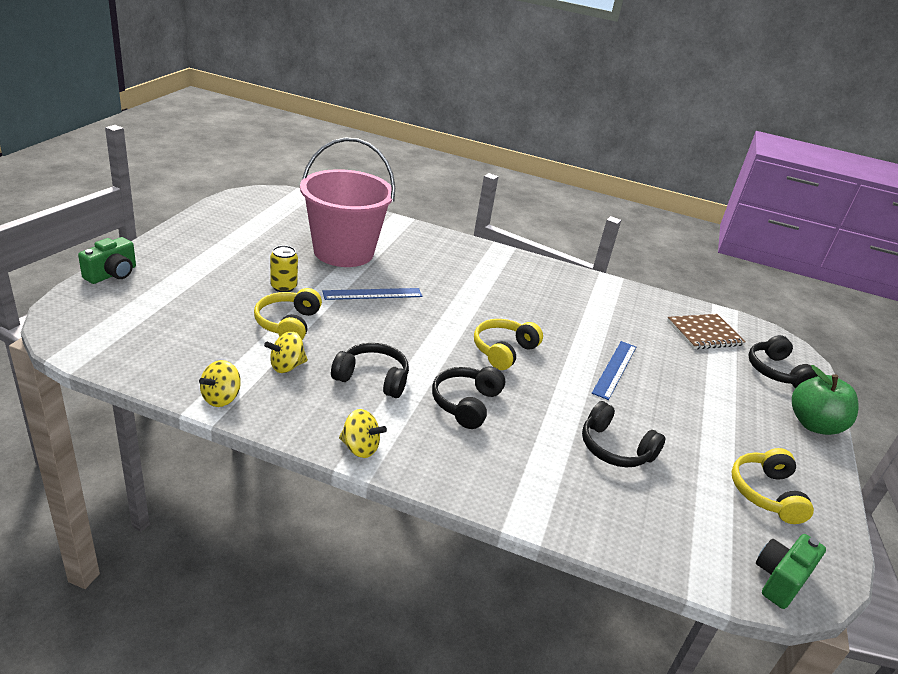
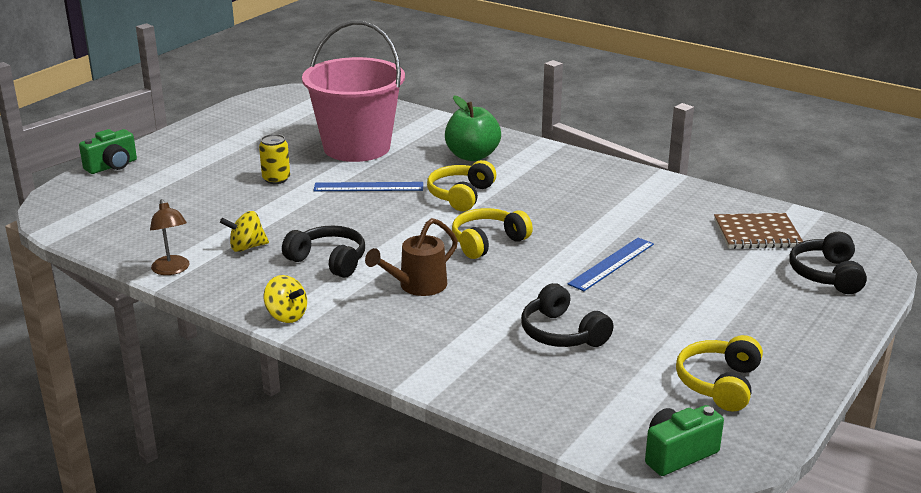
camera: 20 degrees right, 5 degrees down
yellow spinning top [199,360,241,407] -> brown lamp [150,199,190,275]
yellow headphones [254,288,322,340] -> yellow headphones moved to [427,160,496,211]
black headphones [432,367,505,429] -> brown watering can [365,218,458,296]
green apple [792,365,859,435] -> green apple moved to [445,95,501,161]

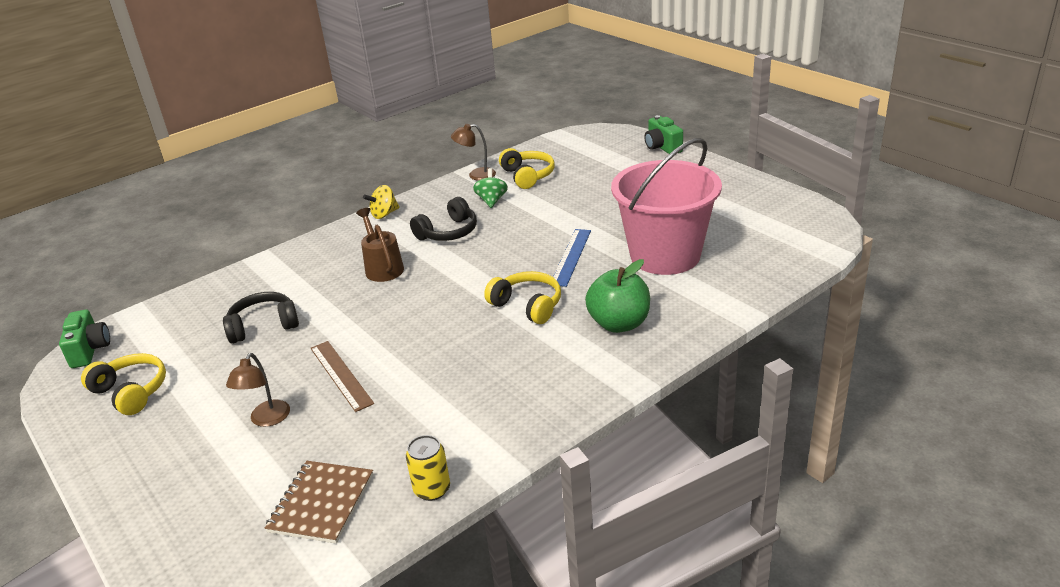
camera: 110 degrees right, 5 degrees up
yellow spinning top [220,211,269,252] -> green spinning top [473,168,508,208]
yellow can [259,134,290,184] -> yellow can moved to [406,435,450,501]
yellow headphones [452,208,533,259] -> yellow headphones moved to [499,148,555,189]
blue ruler [568,238,654,291] -> brown ruler [311,341,374,412]
black headphones [790,232,867,294] -> none
none -> brown lamp [226,353,290,427]

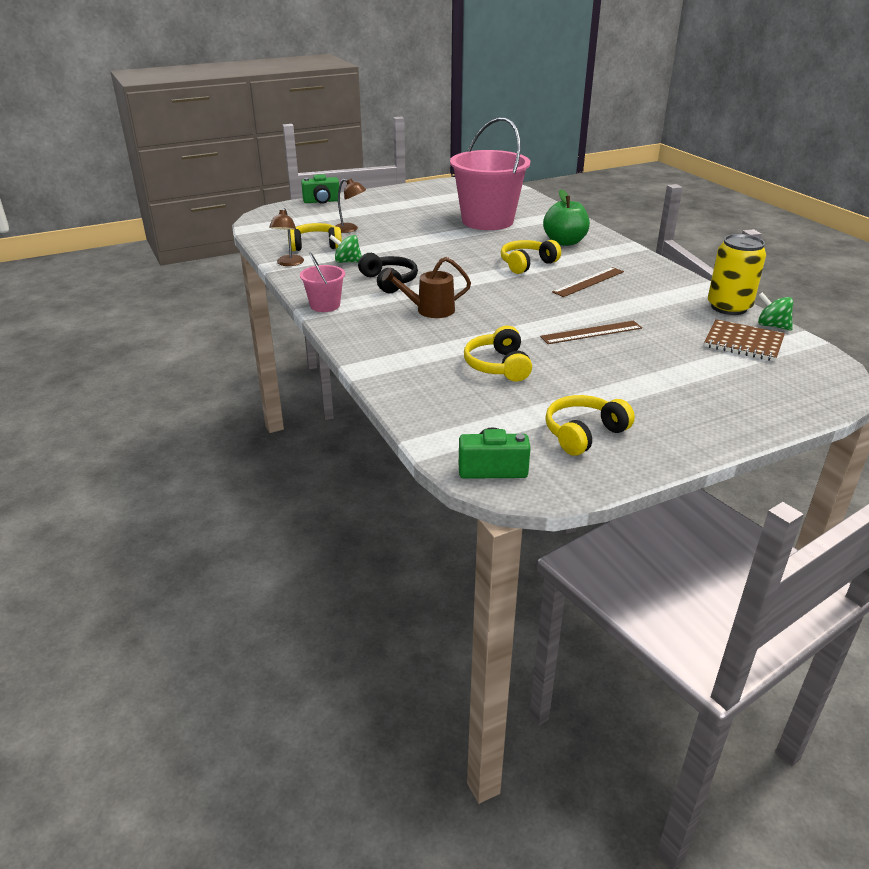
camera: 80 degrees left, 0 degrees up
black headphones [223,292,299,344] -> yellow headphones [464,326,532,382]
brown lamp [226,353,290,427] -> brown lamp moved to [335,179,366,233]
yellow spinning top [363,185,400,219] -> pink bucket [300,252,345,312]
yellow can [406,435,450,501] -> yellow can [708,234,766,315], size x1.70
blue ruler [553,229,591,287] -> none
none -> brown ruler [552,267,624,297]
none -> green spinning top [758,292,793,331]

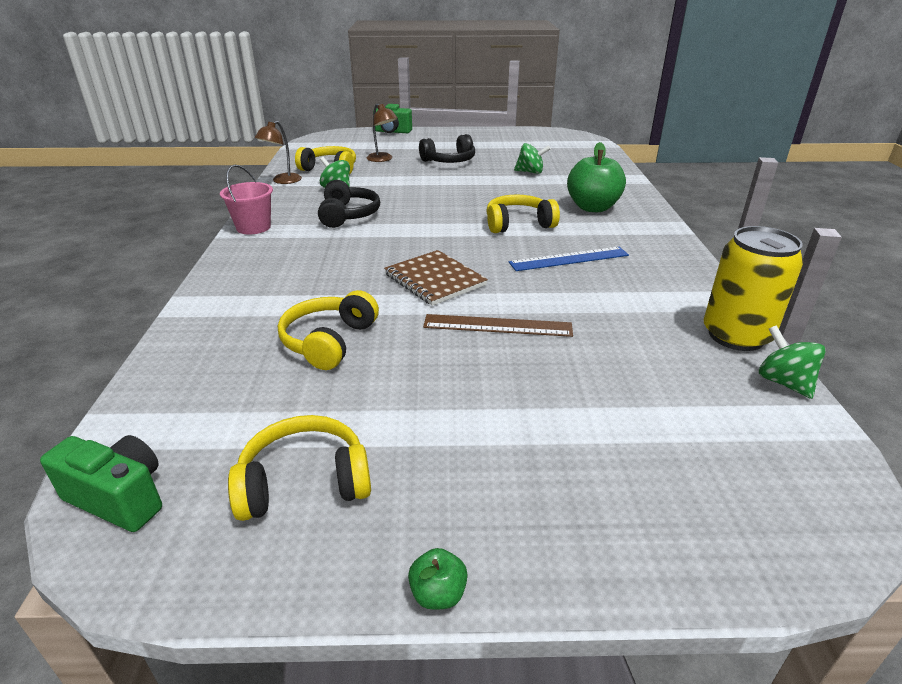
camera: 25 degrees right, 0 degrees up
brown watering can [382,257,471,318] -> none
pink bucket [450,117,530,230] -> green spinning top [514,143,551,174]
brown ruler [552,267,624,297] -> blue ruler [509,247,629,271]
brown notebook [704,319,785,361] -> brown notebook moved to [384,250,488,306]
none -> green apple [408,548,468,610]
none -> black headphones [419,134,475,163]

